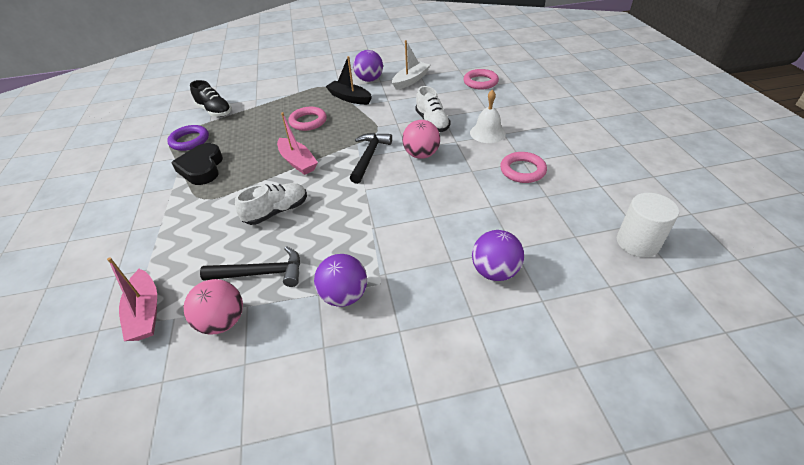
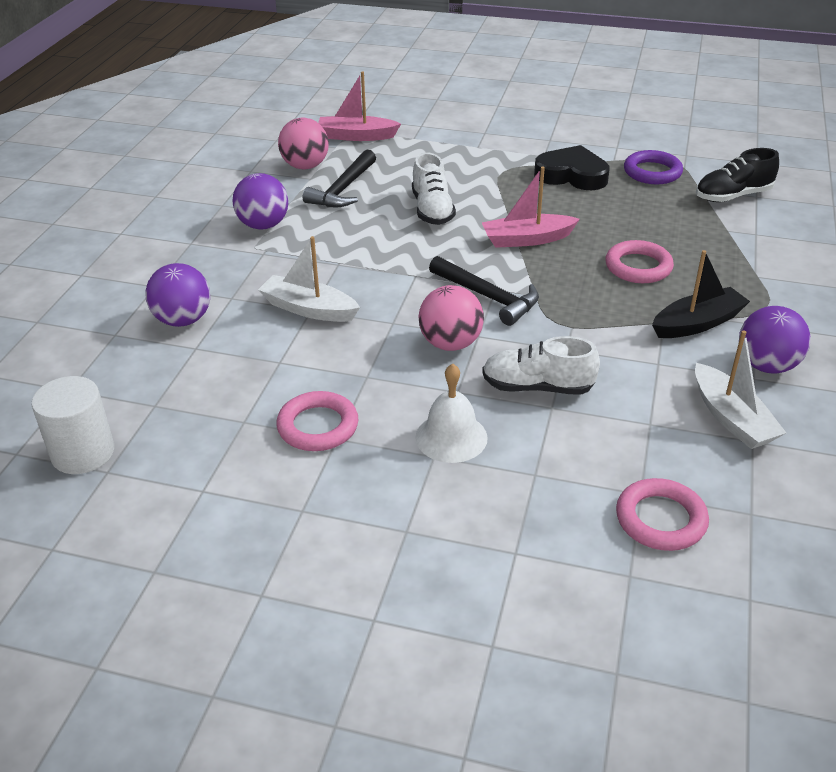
camera: 115 degrees right, 5 degrees down
none -> white boat [258,236,360,322]

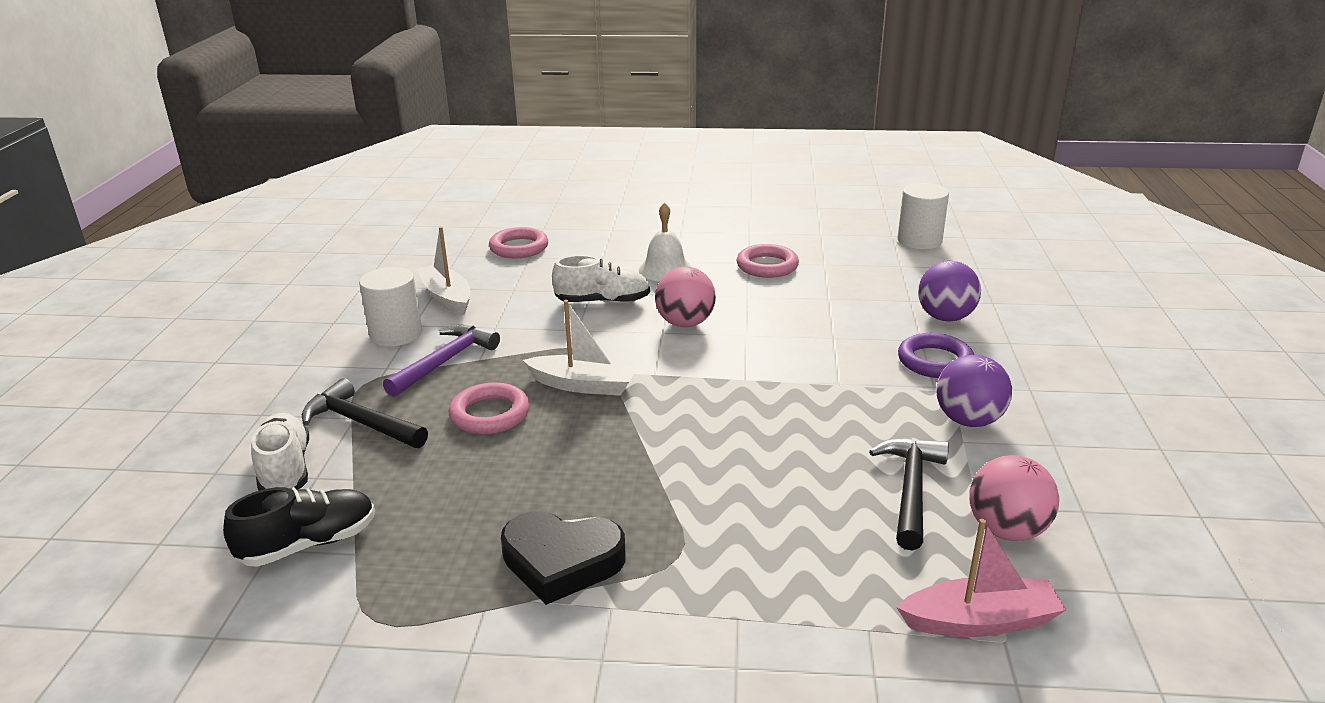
camera: 170 degrees right, 10 degrees down
white boat [258,236,360,322] -> white boat moved to [523,300,638,396]
white shoe [412,152,456,225] -> white shoe moved to [251,413,309,491]
black hammer [429,256,539,326] -> black hammer moved to [302,378,428,448]
pink boat [482,166,580,248] -> none
purple ring [624,150,683,184] -> purple ring moved to [898,333,974,378]
black boat [652,250,750,338] -> purple hammer [383,325,500,397]
purple ball [739,306,811,373] -> white cylinder [359,267,422,347]

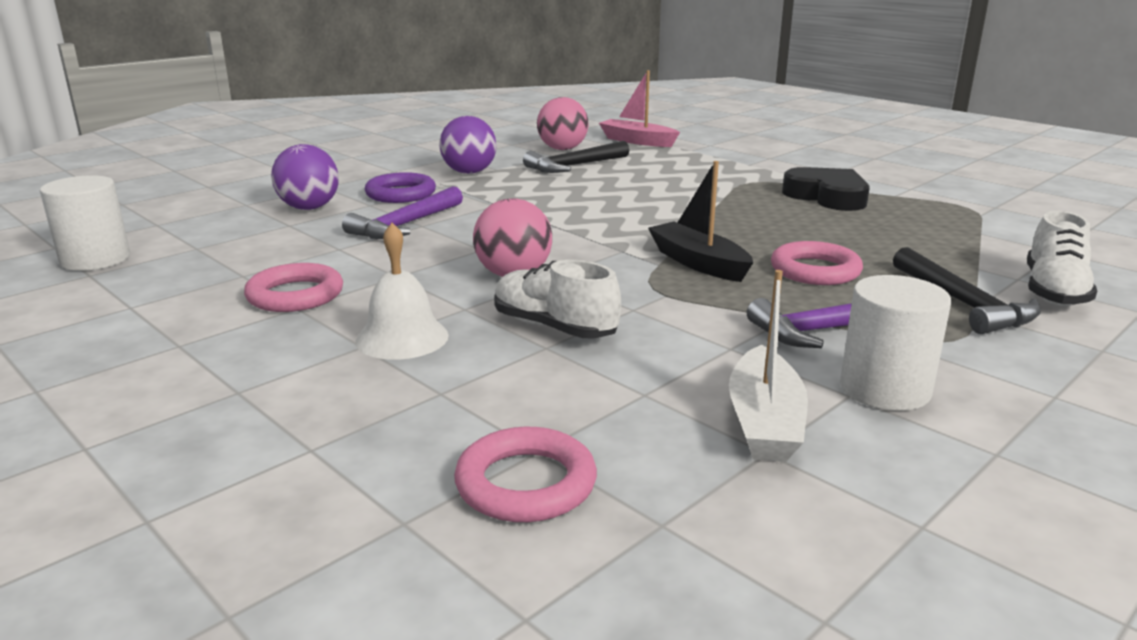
camera: 140 degrees left, 5 degrees down
black shoe [223,487,375,567] -> none
white boat [523,300,638,396] -> black boat [648,161,753,282]
none -> purple hammer [342,186,463,239]

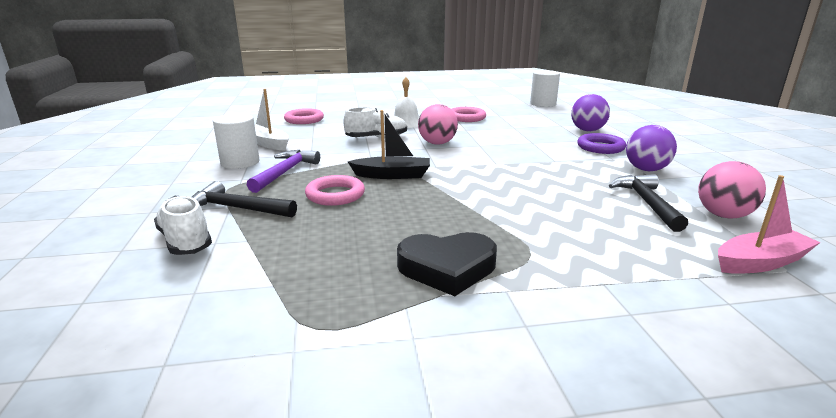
camera: 125 degrees right, 0 degrees up
purple hammer [342,186,463,239] -> none

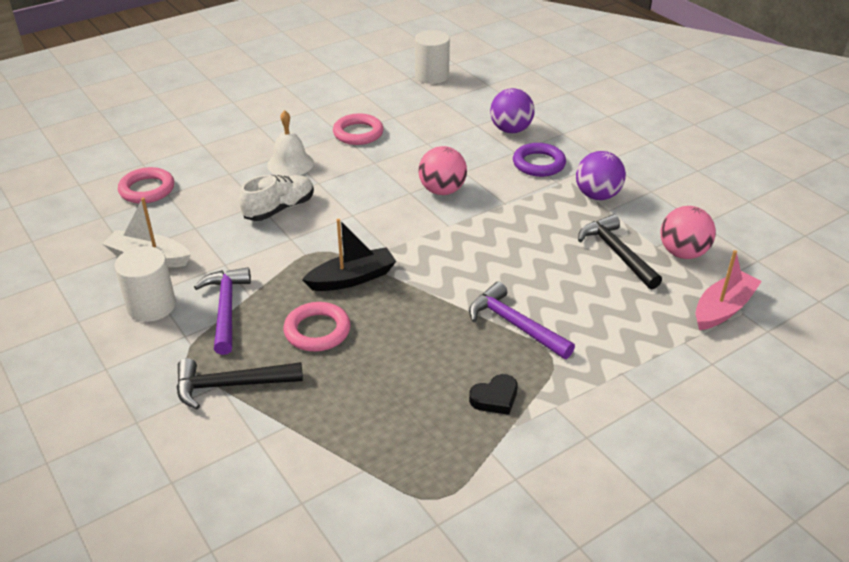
camera: 25 degrees left, 15 degrees up
white shoe [154,196,212,255] -> none
black heart [397,232,497,296] -> black heart [469,374,518,415], size x0.57
pink ball [418,104,458,145] -> pink ball moved to [418,146,467,195]
none -> purple hammer [469,282,575,359]

